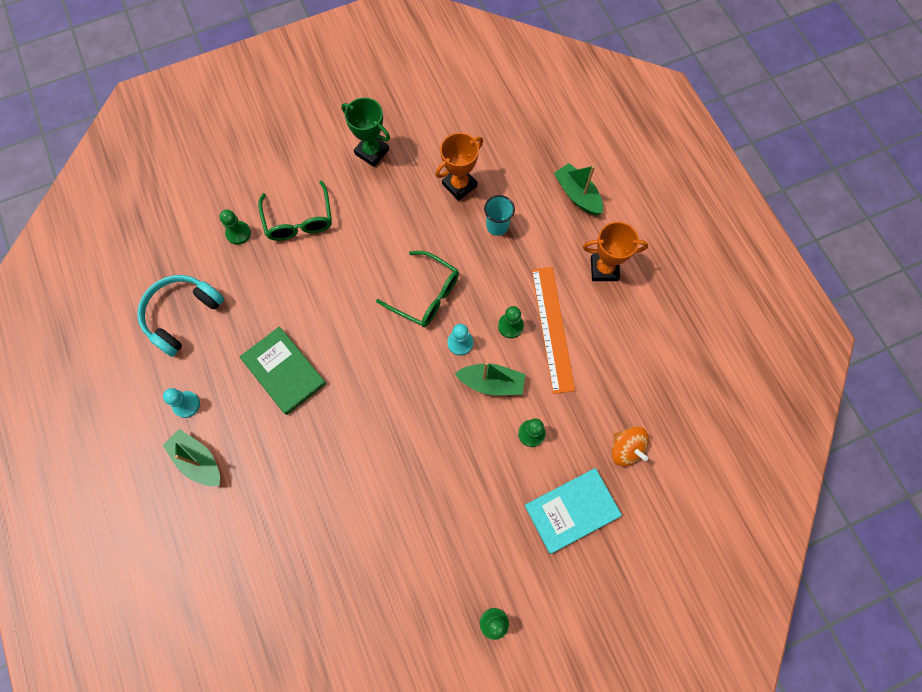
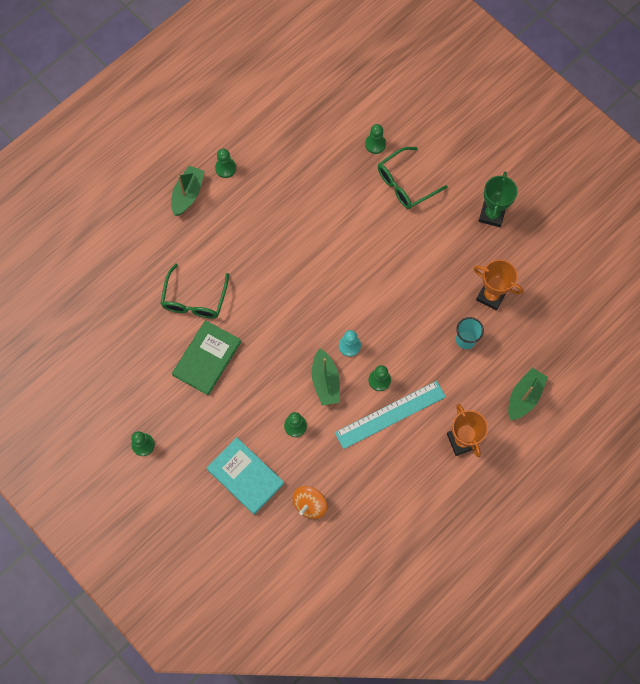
camera: 70 degrees right, 0 degrees up
turquoise headphones [137,275,224,357] -> none
turquoise pawn [163,388,200,418] -> green pawn [215,149,236,178]
green book [240,326,326,415] -> green book moved to [172,320,241,395]
green glasses [376,251,459,327] -> green glasses moved to [160,264,229,319]
orange ruler [532,267,575,394] -> turquoise ruler [335,381,446,449]

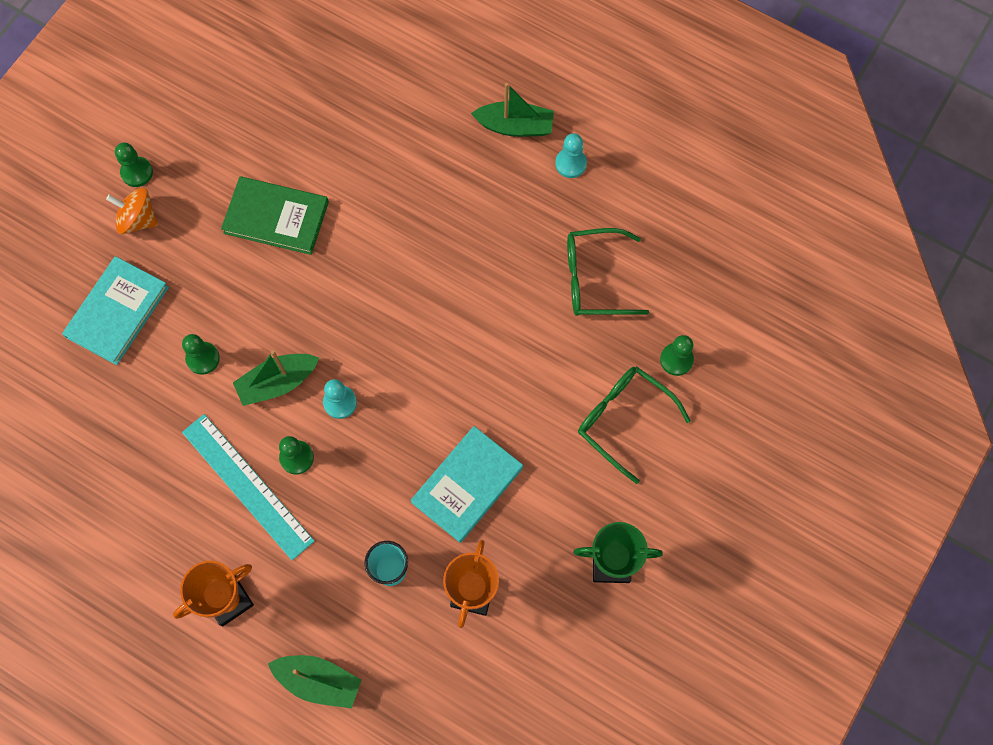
camera: 75 degrees right, 0 degrees up
green glasses [160,264,229,319] -> green glasses moved to [567,228,649,316]
green pawn [215,149,236,178] -> turquoise pawn [555,133,587,178]
orange spinning top [293,486,327,519] -> orange spinning top moved to [106,188,158,234]
none -> turquoise book [411,426,523,543]

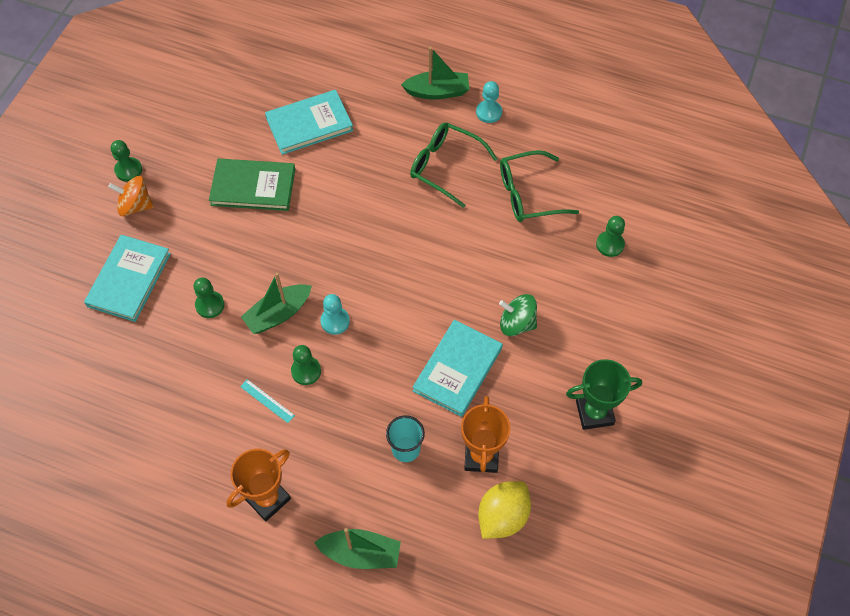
camera: 10 degrees left, 10 degrees down
turquoise ruler [182,414,314,560] -> turquoise ruler [240,379,295,423], size x0.41
green glasses [578,366,691,484] -> green glasses moved to [410,123,497,208]
none -> turquoise book [265,90,353,155]
none -> yellow lemon [478,481,531,539]
none -> green spinning top [499,294,537,336]

